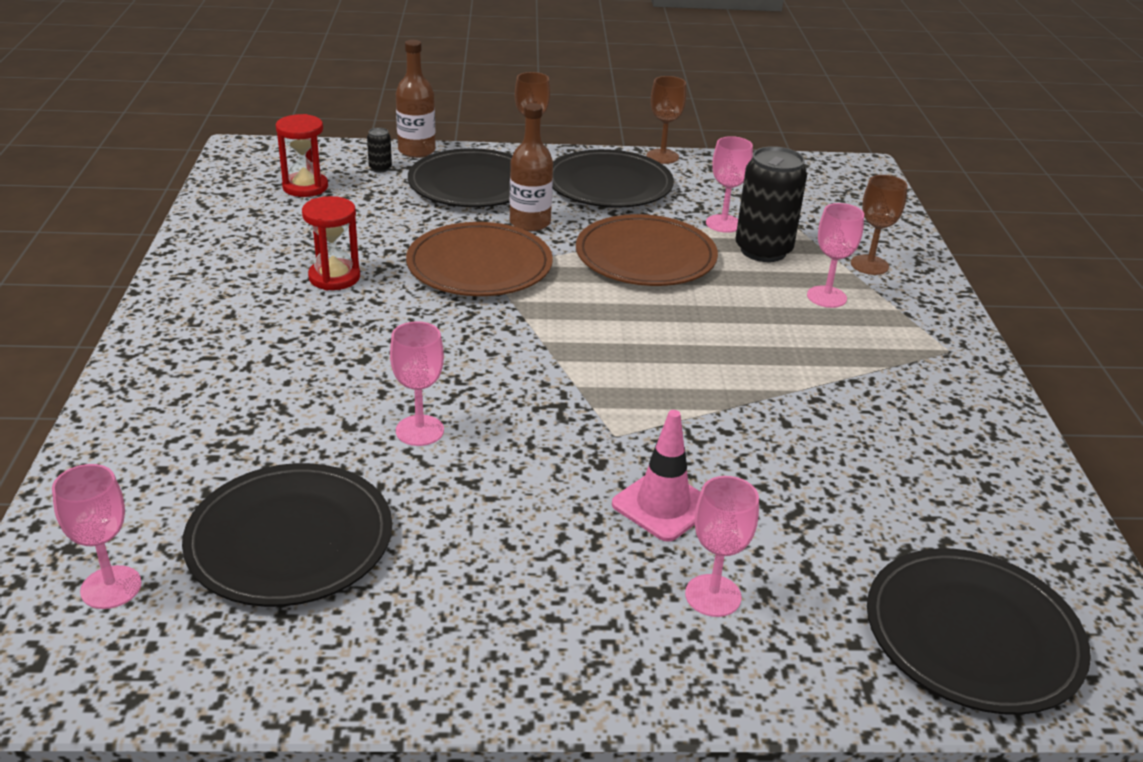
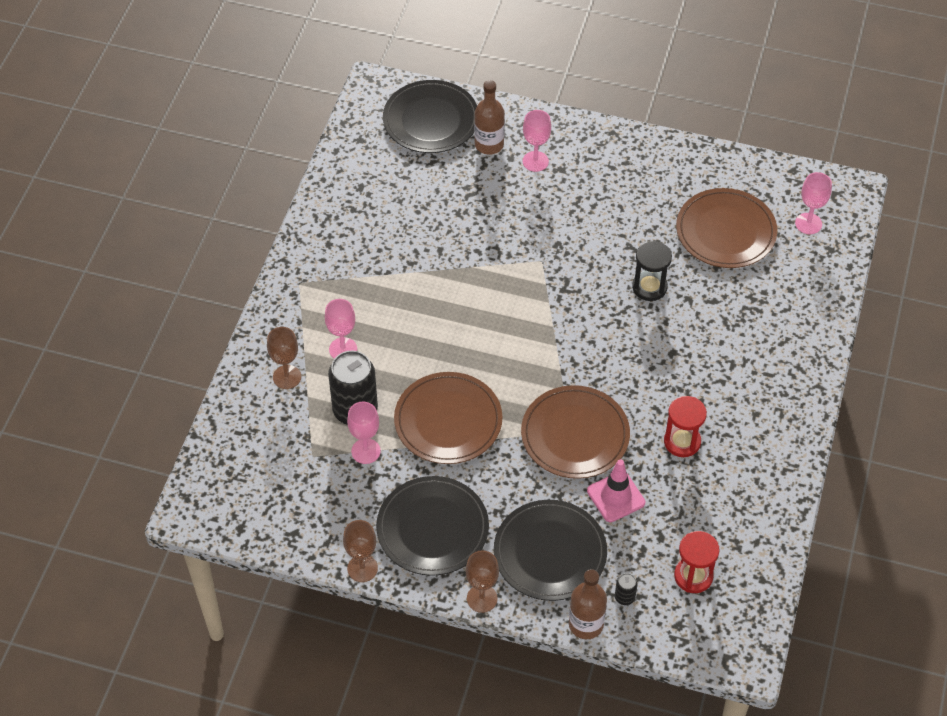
camera: 160 degrees left, 20 degrees up
black plate [182,463,392,607] -> brown plate [676,188,777,268]
pink goblet [390,321,444,446] -> black hourglass [632,241,672,301]
brown bottle [510,103,553,231] -> brown bottle moved to [474,80,505,155]
pink traffic cone [612,410,701,542] -> pink traffic cone moved to [587,459,645,522]

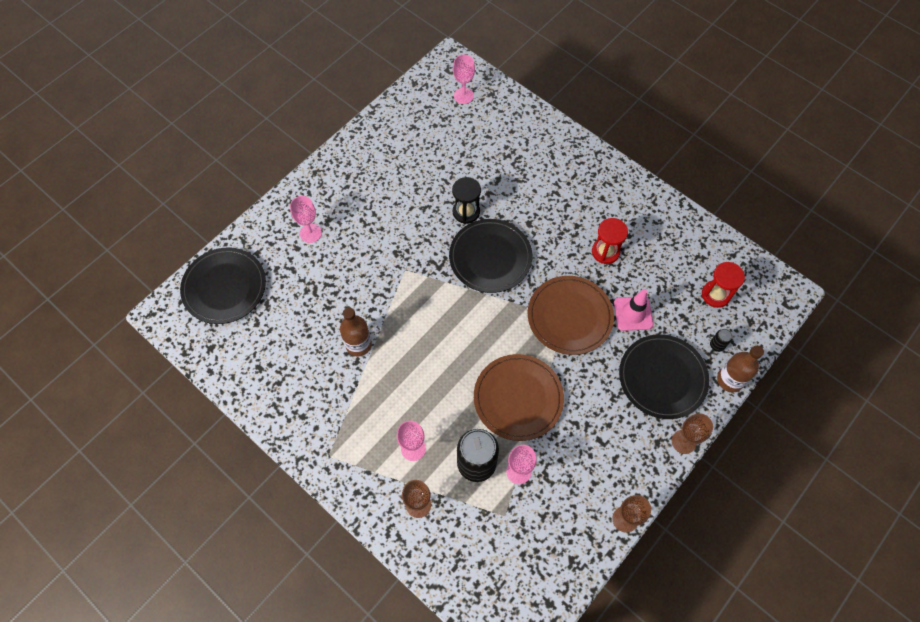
camera: 65 degrees left, 10 degrees up
black plate [376,476,489,576] -> black plate moved to [449,219,532,293]
brown bottle [474,80,505,155] -> brown bottle moved to [340,307,372,356]
brown plate [676,188,777,268] -> none

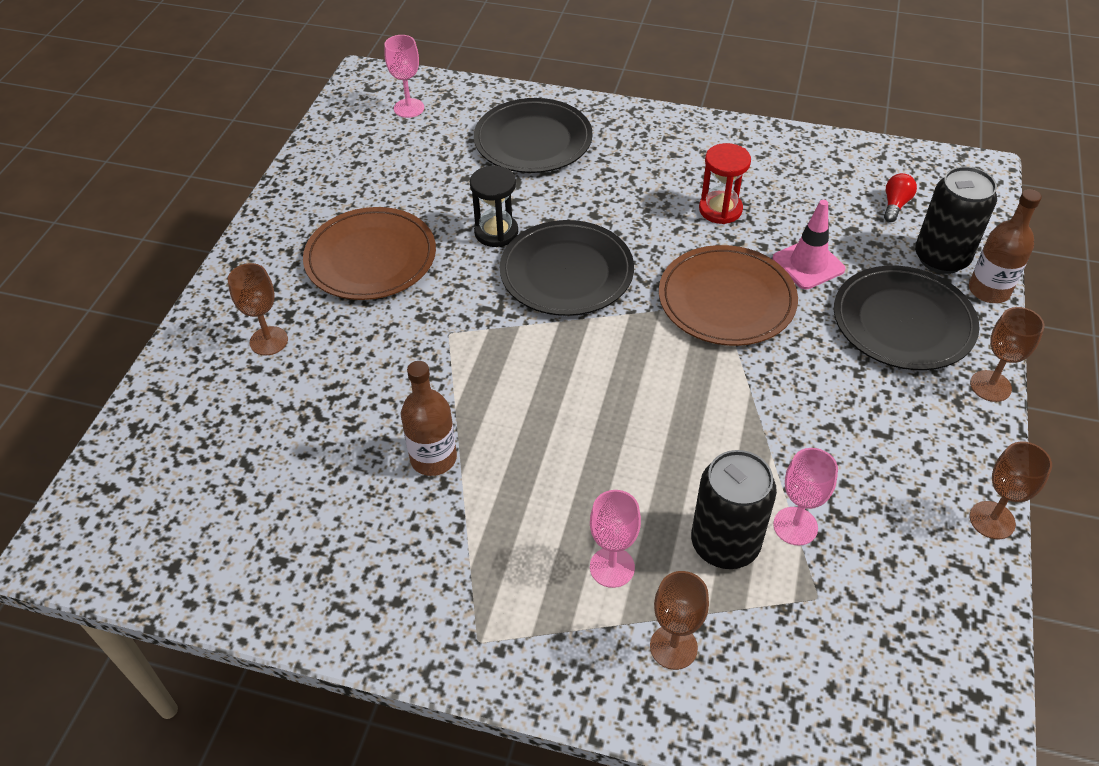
camera: 25 degrees left, 15 degrees down
black plate [180,247,266,324] -> black plate moved to [474,98,593,173]
pink goblet [290,196,322,243] -> brown goblet [228,263,288,356]
brown plate [474,354,564,441] -> brown plate moved to [303,207,436,300]
red hourglass [702,262,745,308] -> red light bulb [884,173,917,222]
black can [710,329,732,352] -> black can [915,166,997,274], size x2.34

